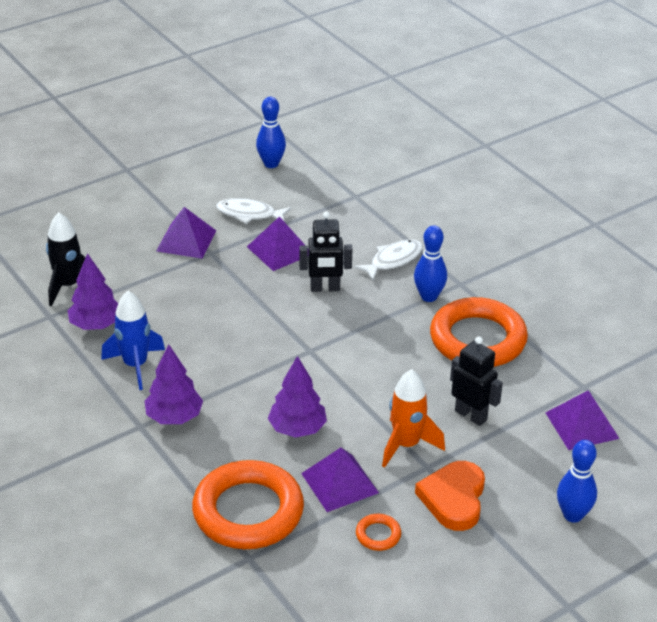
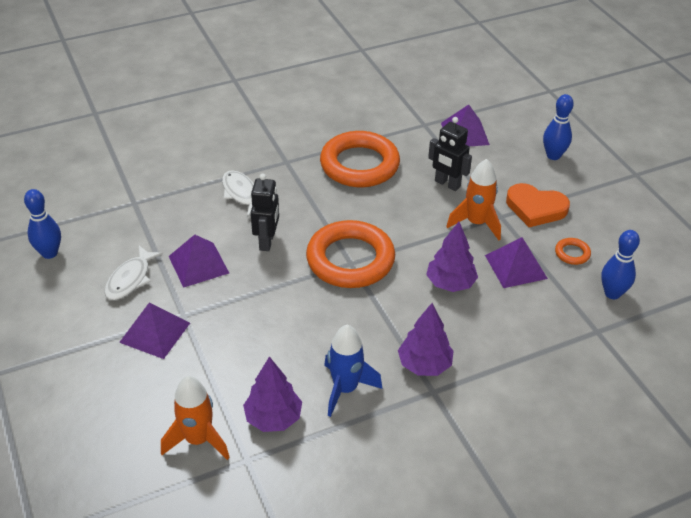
camera: 80 degrees left, 5 degrees up
black rocket [46,213,99,306] -> orange rocket [161,376,230,460]
orange ring [192,460,304,549] -> orange ring moved to [306,220,395,288]
blue bowling pin [414,225,447,302] -> blue bowling pin moved to [601,230,640,299]
black robot [450,337,503,426] -> black robot turned 105 degrees counterclockwise [428,117,472,191]

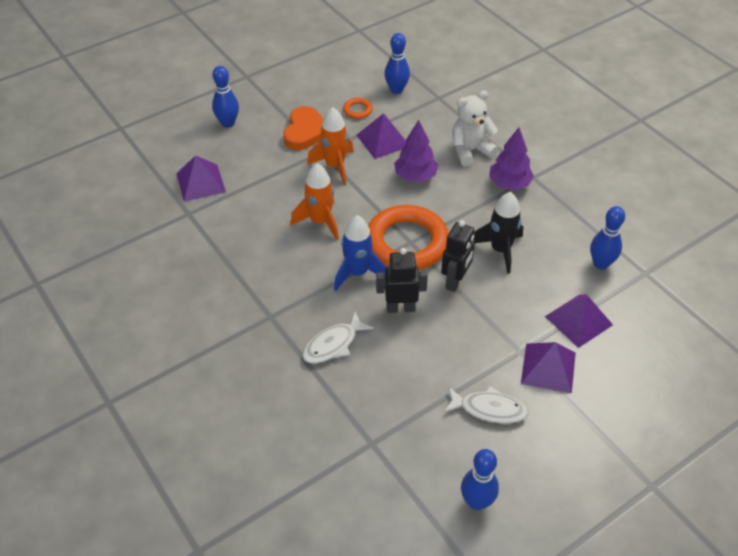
camera: 100 degrees left, 5 degrees up
orange rocket [161,376,230,460] -> orange rocket moved to [291,163,339,240]
purple pyramid [169,234,229,288] -> purple pyramid moved to [545,294,613,348]
purple tree [243,356,302,432] -> blue bowling pin [590,206,625,270]
orange ring [320,131,400,187] -> none
blue rocket [324,325,382,417] -> blue rocket moved to [334,215,386,291]
black robot [428,117,472,191] -> black robot moved to [441,220,475,292]
none -> white teddy bear [452,91,498,166]
none -> black rocket [473,192,523,274]

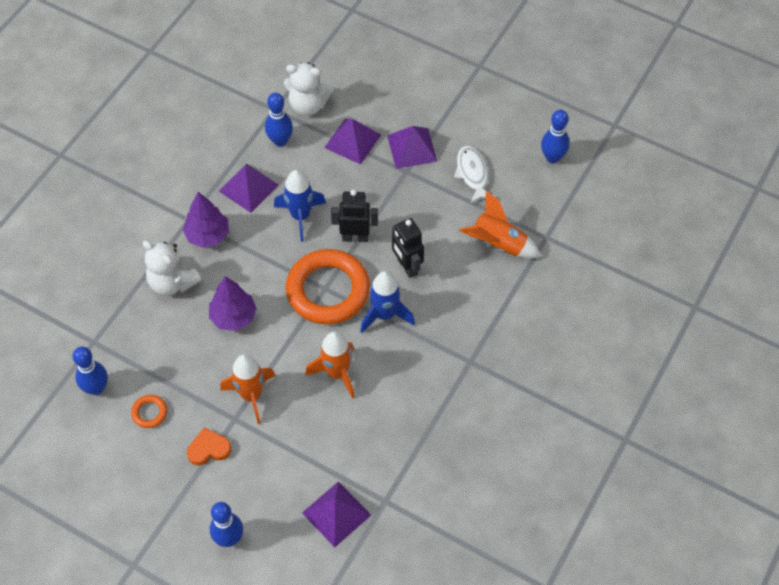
camera: 115 degrees left, 10 degrees up
orange heart [283,106,324,150] -> orange heart [187,428,231,465], size x0.65
white fish [302,312,374,363] -> none
purple pyramid [357,113,406,159] -> purple pyramid moved to [219,163,279,213]
black rocket [473,192,523,274] -> blue rocket [274,170,326,242]
none -> white teddy bear [284,62,334,116]
none -> orange rocket [459,191,541,258]

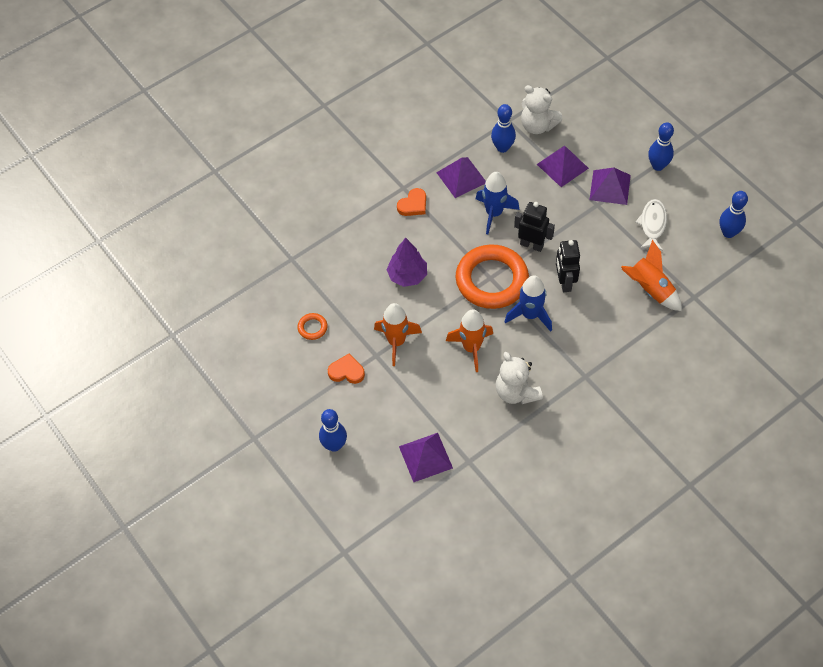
camera: 25 degrees right, 0 degrees up
blue bowling pin [73,347,108,395] -> blue bowling pin moved to [648,123,674,171]
white teddy bear [143,240,201,296] -> white teddy bear moved to [496,352,543,404]
purple tree [183,192,229,248] -> orange heart [397,188,426,216]

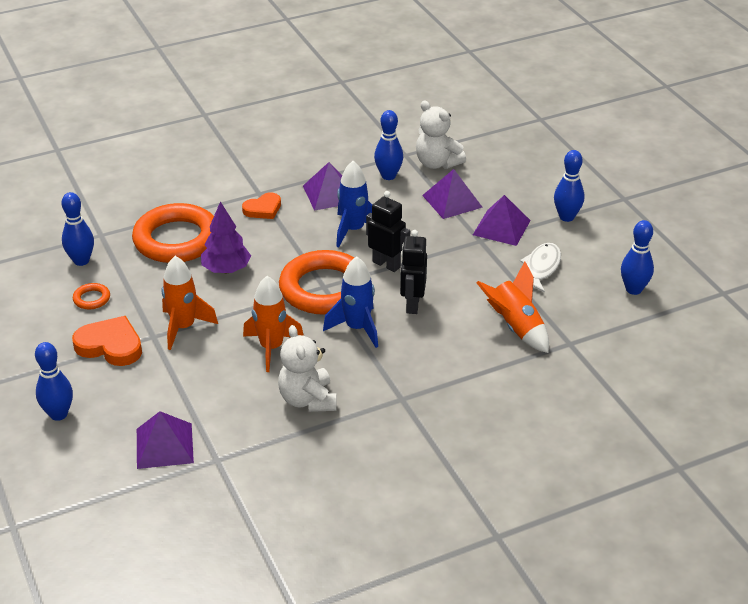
camera: 10 degrees right, 20 degrees down
orange heart [328,354,365,384] -> orange heart [72,316,142,366], size x1.53
none -> blue bowling pin [62,192,94,266]
none -> orange ring [132,203,214,263]

